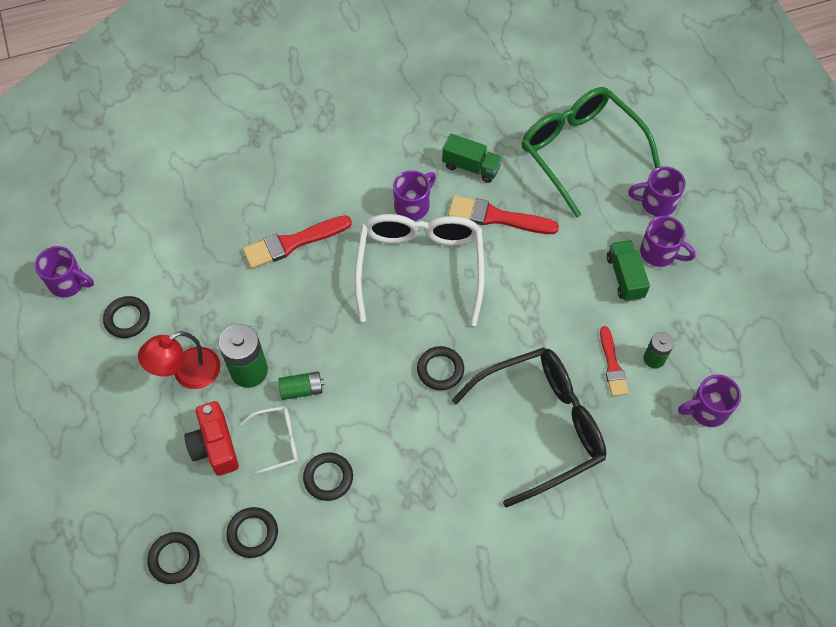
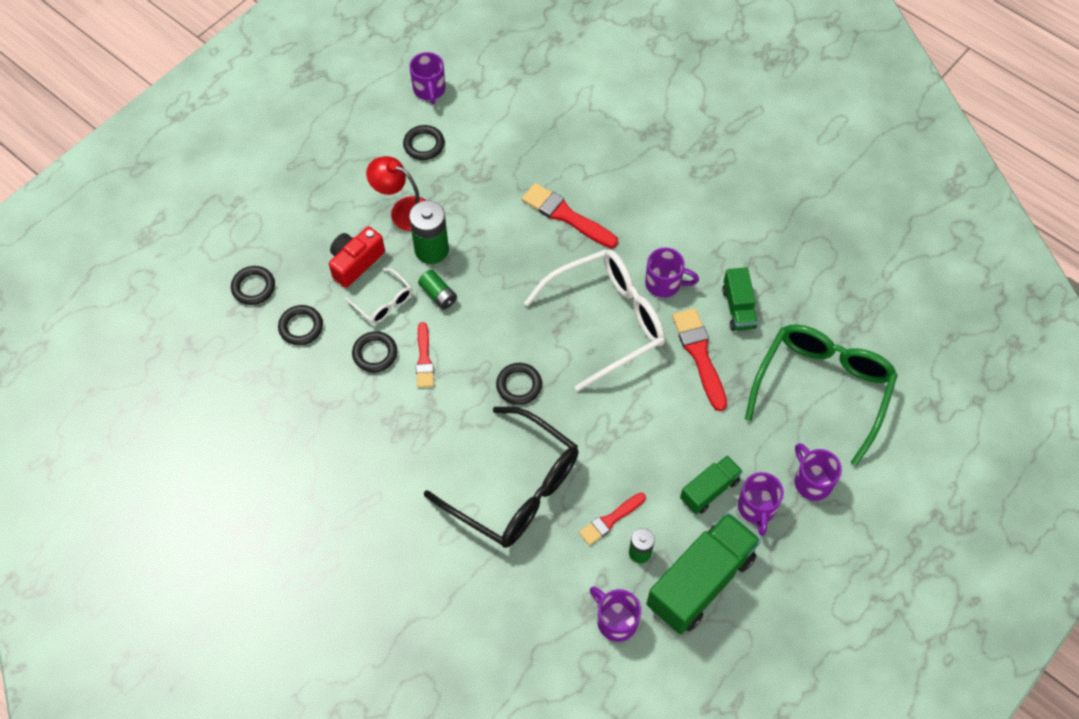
camera: 60 degrees right, 0 degrees up
none -> red brush [416,322,434,388]
none -> green truck [646,512,761,634]

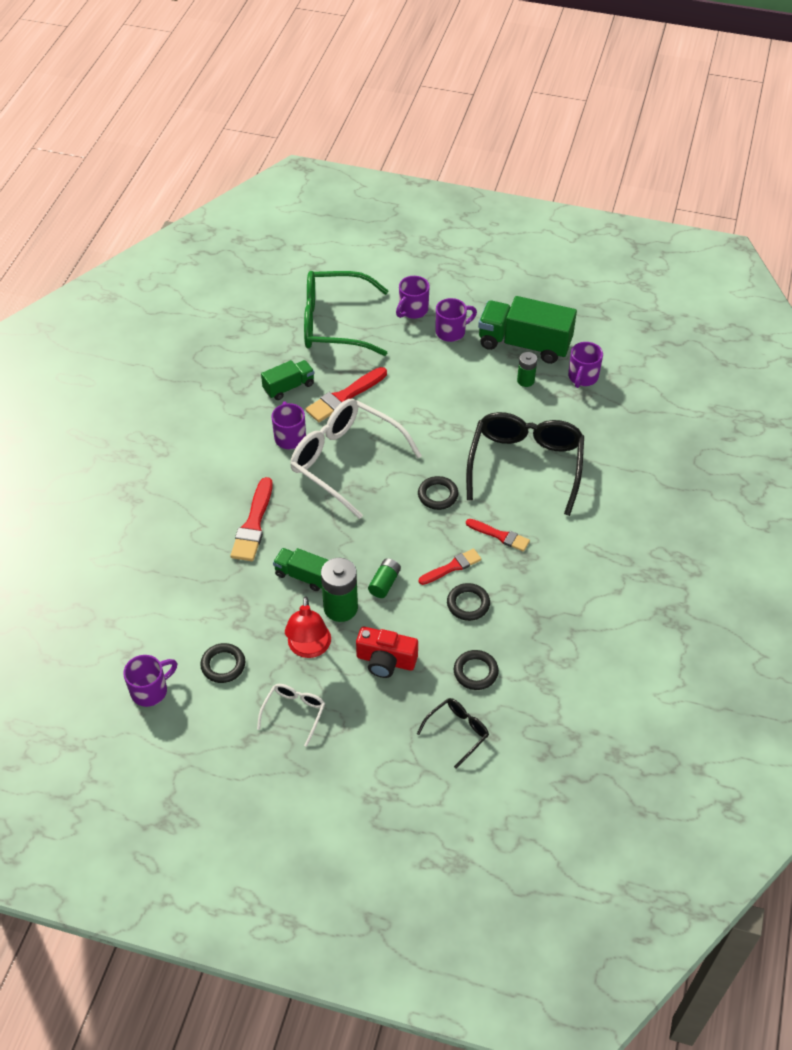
camera: 115 degrees left, 10 degrees down
black ring [231,266,275,305] -> black glasses [417,698,489,769]
white glasses [345,268,412,324] -> white glasses moved to [257,684,325,747]
red brush [579,493,646,545] -> red brush moved to [466,519,530,552]
green truck [680,455,743,514] -> green truck moved to [273,548,328,591]

